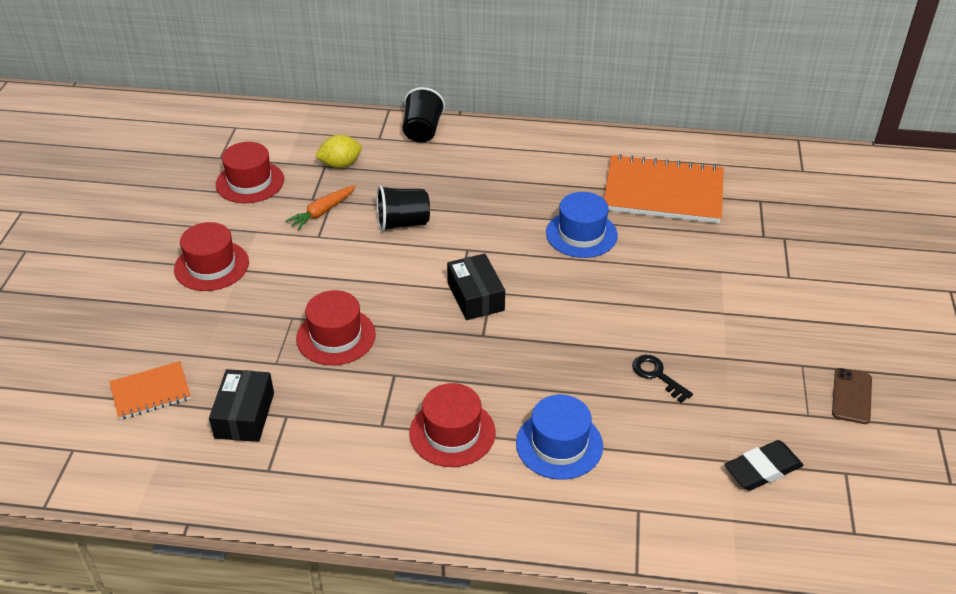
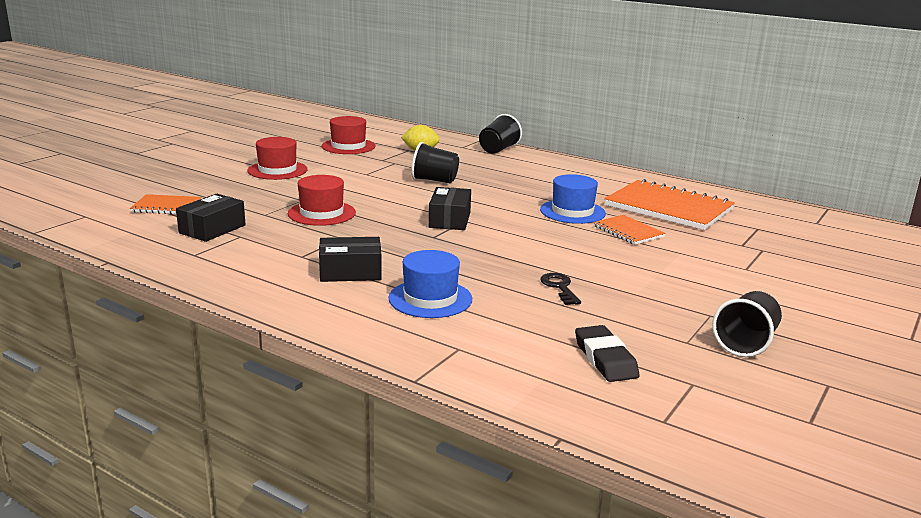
camera: 25 degrees right, 20 degrees down
orange carrot [285,185,356,230] -> none
red hat [409,383,495,467] -> black box [319,237,382,282]
black eraser [724,440,803,491] -> black eraser turned 75 degrees clockwise [575,325,640,382]
brown phone [832,368,872,424] -> black cup [712,291,782,357]
none -> orange notebook [593,215,666,245]

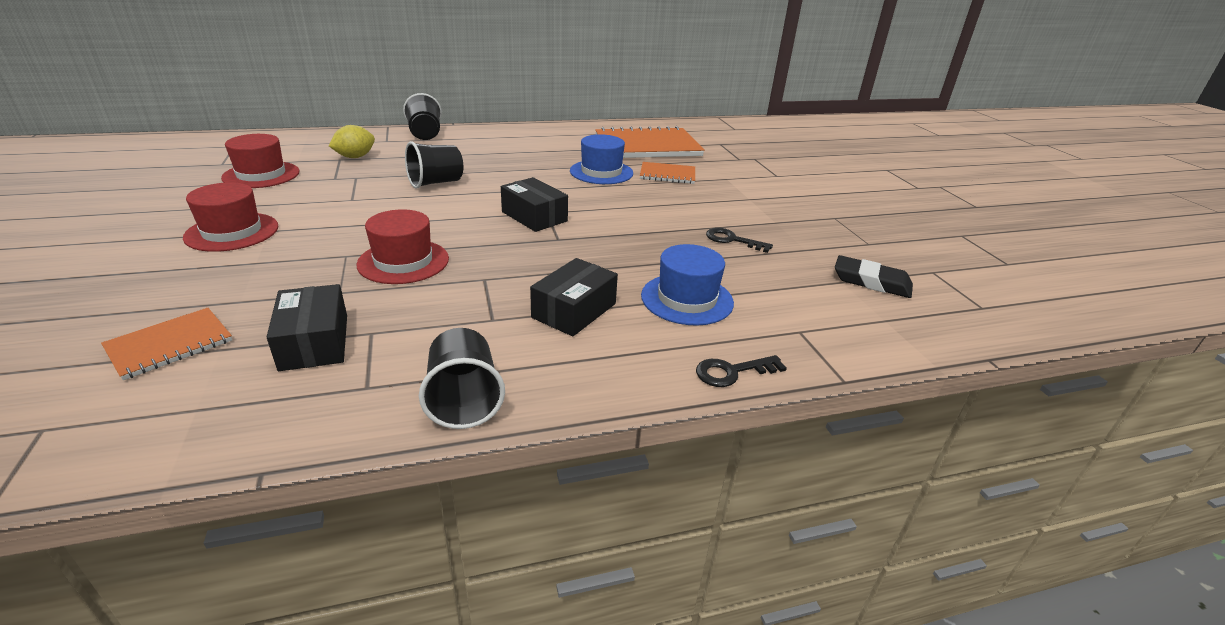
camera: 50 degrees left, 10 degrees up
black cup [712,291,782,357] -> black cup moved to [419,328,505,429]
none -> black key [696,355,787,387]

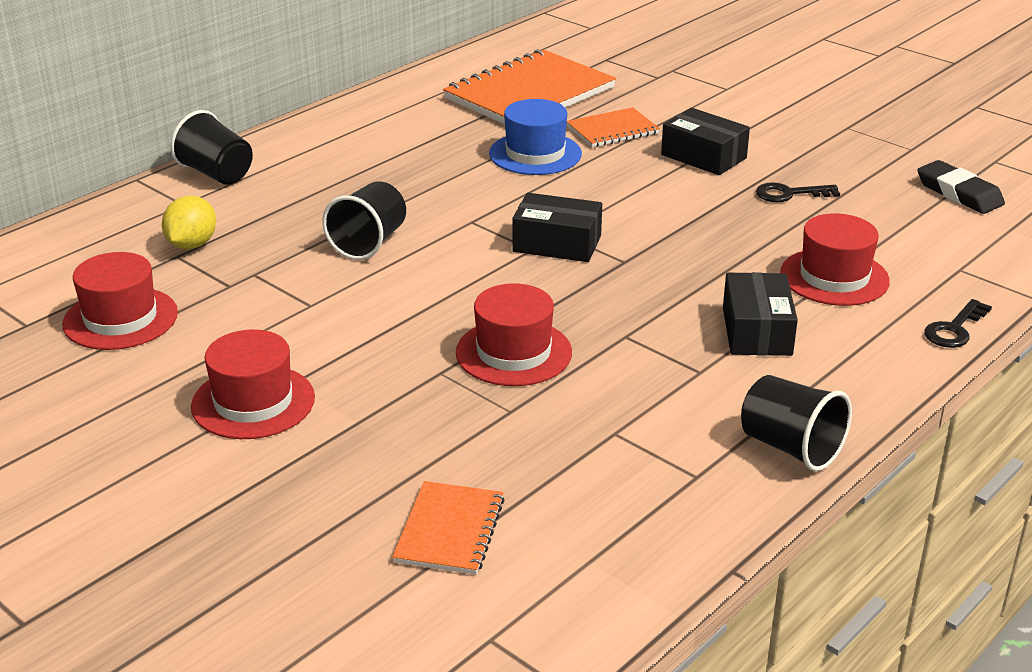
camera: 30 degrees left, 0 degrees up
black box [267,284,347,371] -> black box moved to [661,108,750,175]
blue hat [641,244,734,326] -> red hat [780,213,890,306]
black eraser [835,255,913,298] -> black eraser turned 60 degrees clockwise [917,160,1005,214]

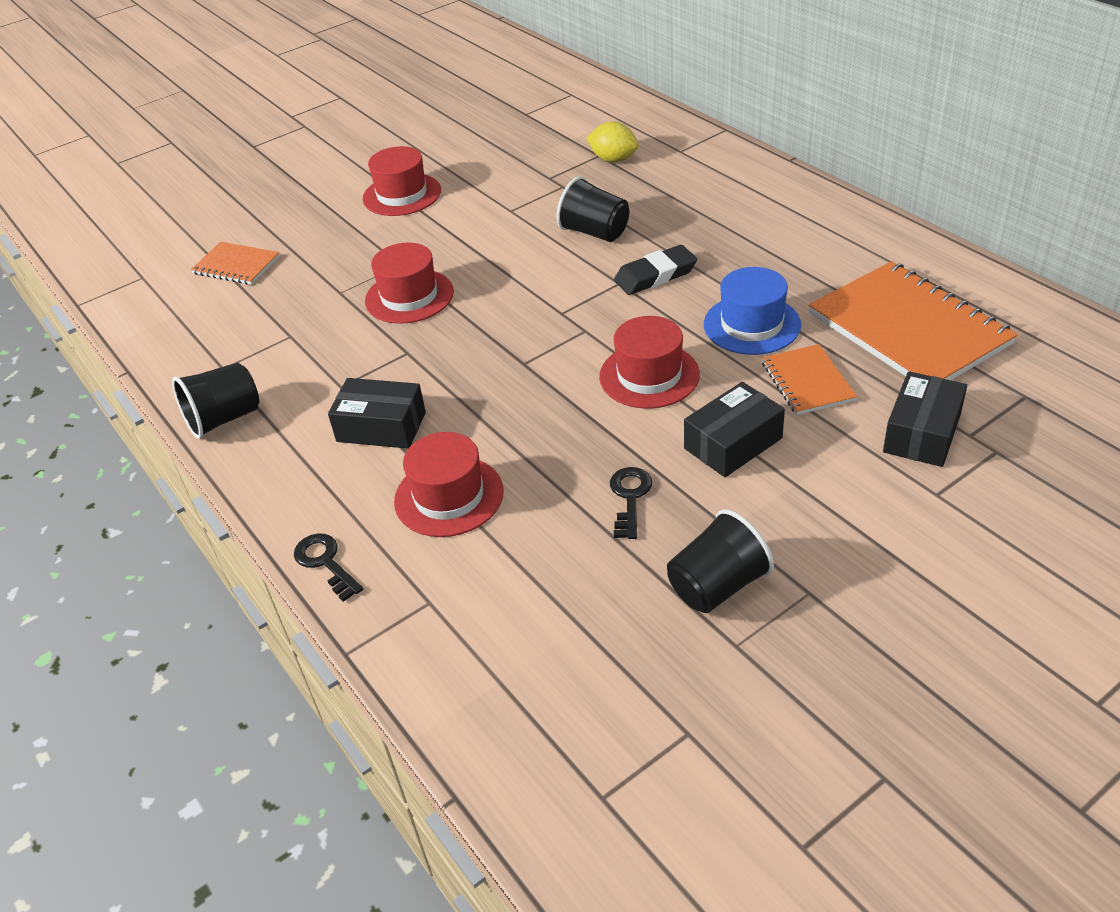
camera: 105 degrees right, 10 degrees up
red hat [62,252,178,350] -> red hat moved to [599,316,700,409]
black cup [170,110,253,185] -> black cup moved to [667,509,774,613]
black box [512,193,602,262] -> black box moved to [883,371,967,467]
black eraser [917,160,1005,214] -> black eraser moved to [614,245,697,295]

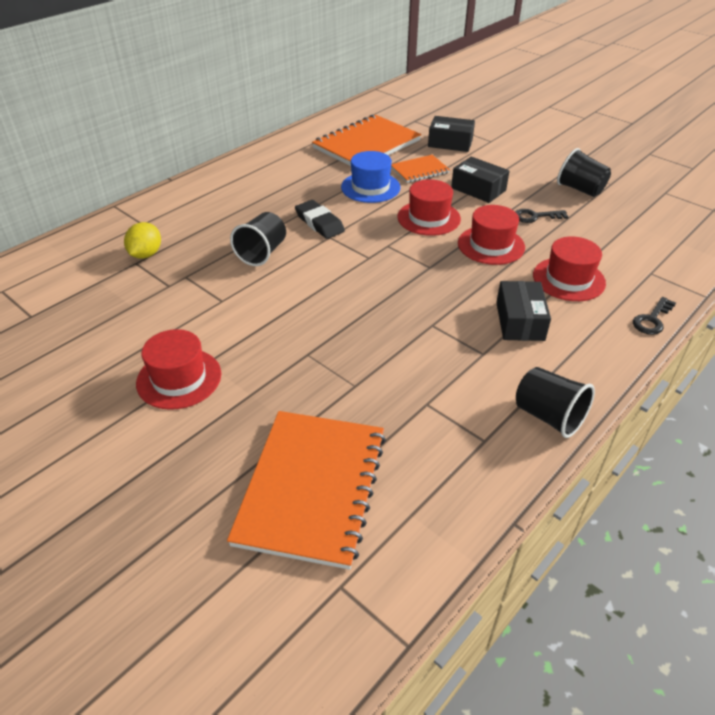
camera: 105 degrees left, 0 degrees up
orange notebook [191,242,280,285] -> orange notebook [227,411,386,570], size x1.95
red hat [365,242,454,324] -> red hat moved to [458,205,525,265]

